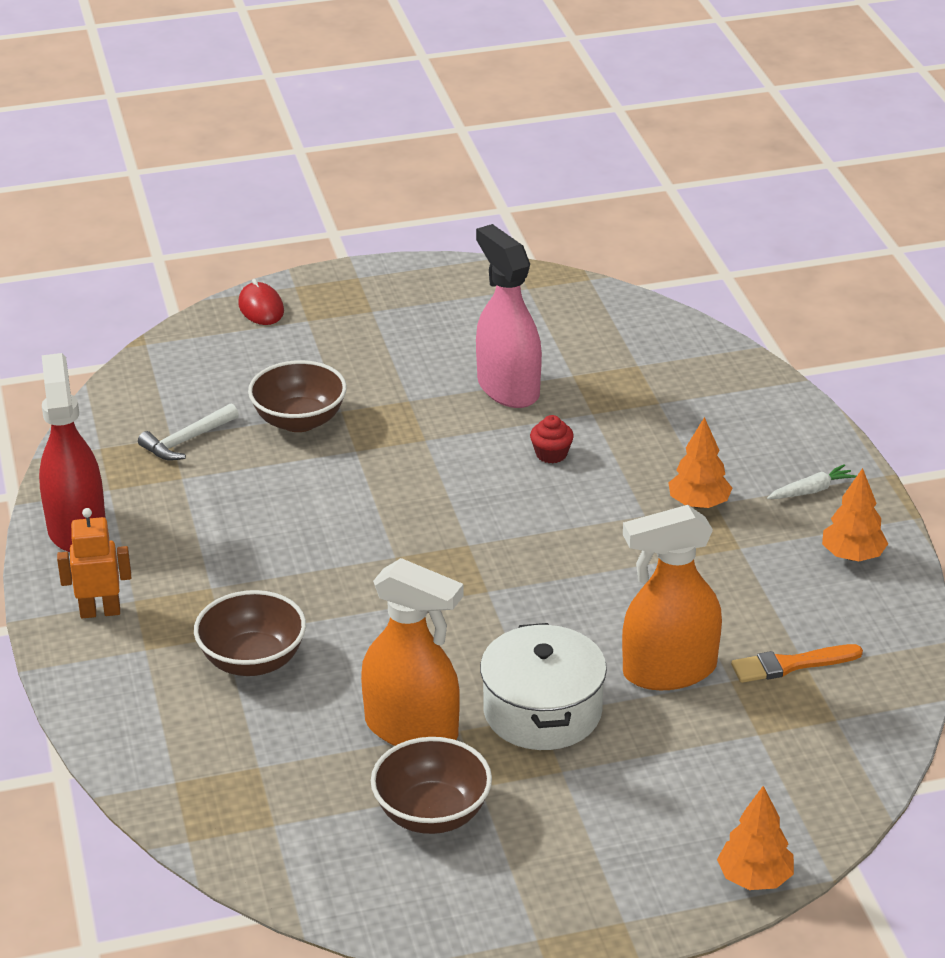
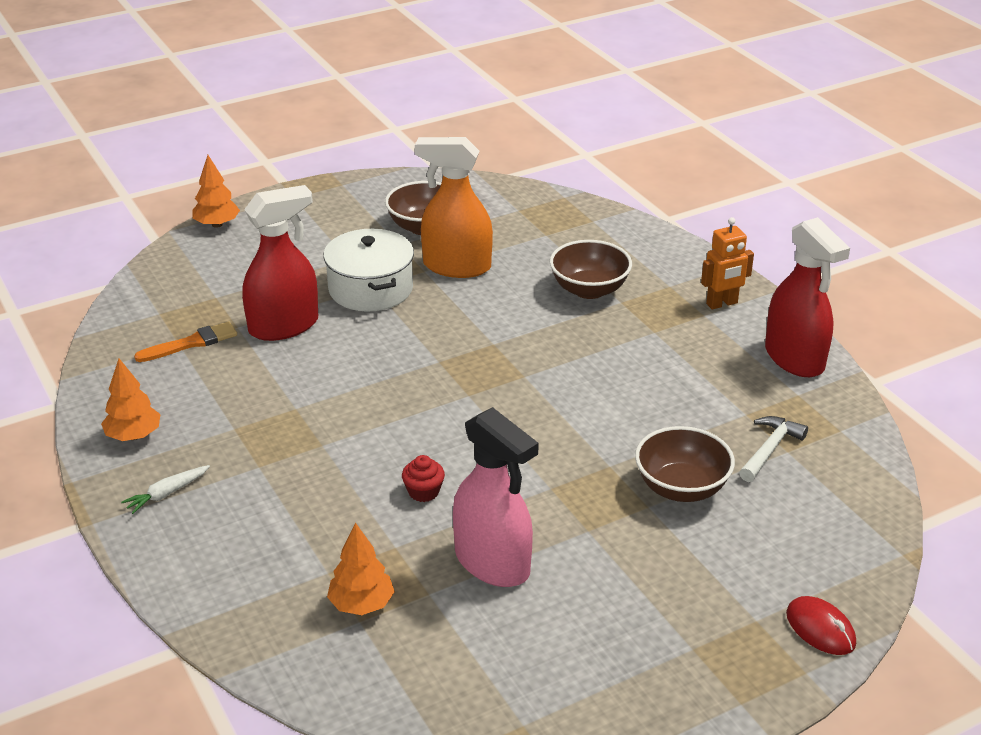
camera: 165 degrees right, 0 degrees up
orange spray bottle [622,505,722,690] -> red spray bottle [242,185,318,341]
orange tree [668,417,732,509] -> orange tree moved to [327,523,395,615]

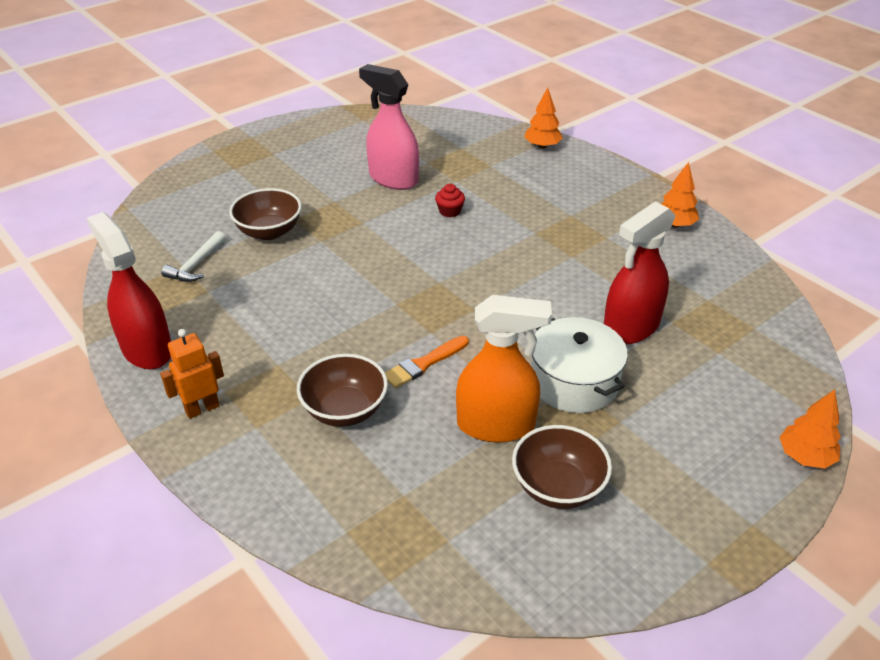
camera: 170 degrees right, 5 degrees up
white carrot [121,465,210,514] -> none
orange brush [134,322,237,362] -> orange brush moved to [385,336,469,388]
orange tree [327,523,395,615] -> orange tree moved to [524,88,563,149]
red mouse [786,596,856,655] -> none

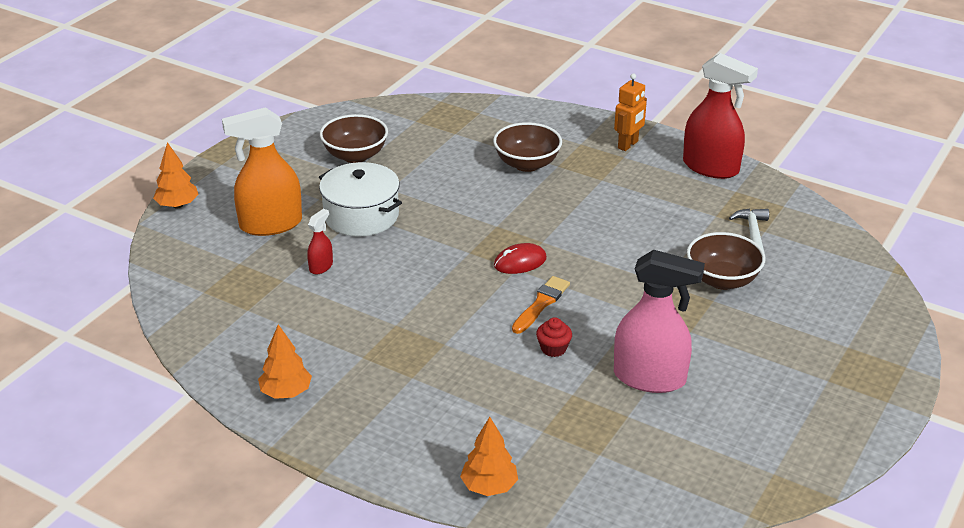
camera: 160 degrees right, 5 degrees down
orange brush [385,336,469,388] -> orange brush moved to [512,276,570,334]
orange spray bottle [456,295,552,443] -> orange spray bottle moved to [222,107,302,236]
red spray bottle [604,201,676,345] -> red spray bottle [307,209,333,274], size x0.46
none -> red mouse [494,243,547,274]

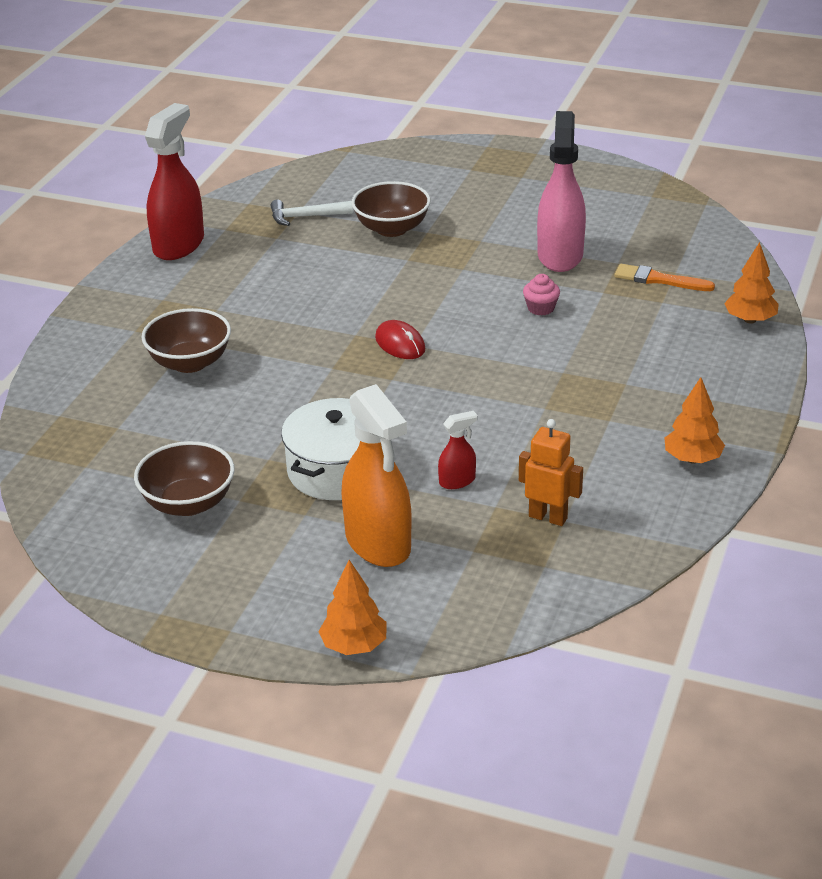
camera: 100 degrees left, 0 degrees up
red spray bottle [307,209,333,274] -> red spray bottle turned 135 degrees clockwise [438,411,478,489]
orange brush [512,276,570,334] -> orange brush moved to [614,264,715,291]
red cupcake [536,317,572,357] -> pink cupcake [523,274,560,316]
orange robot [614,73,647,151] -> orange robot moved to [519,419,583,526]

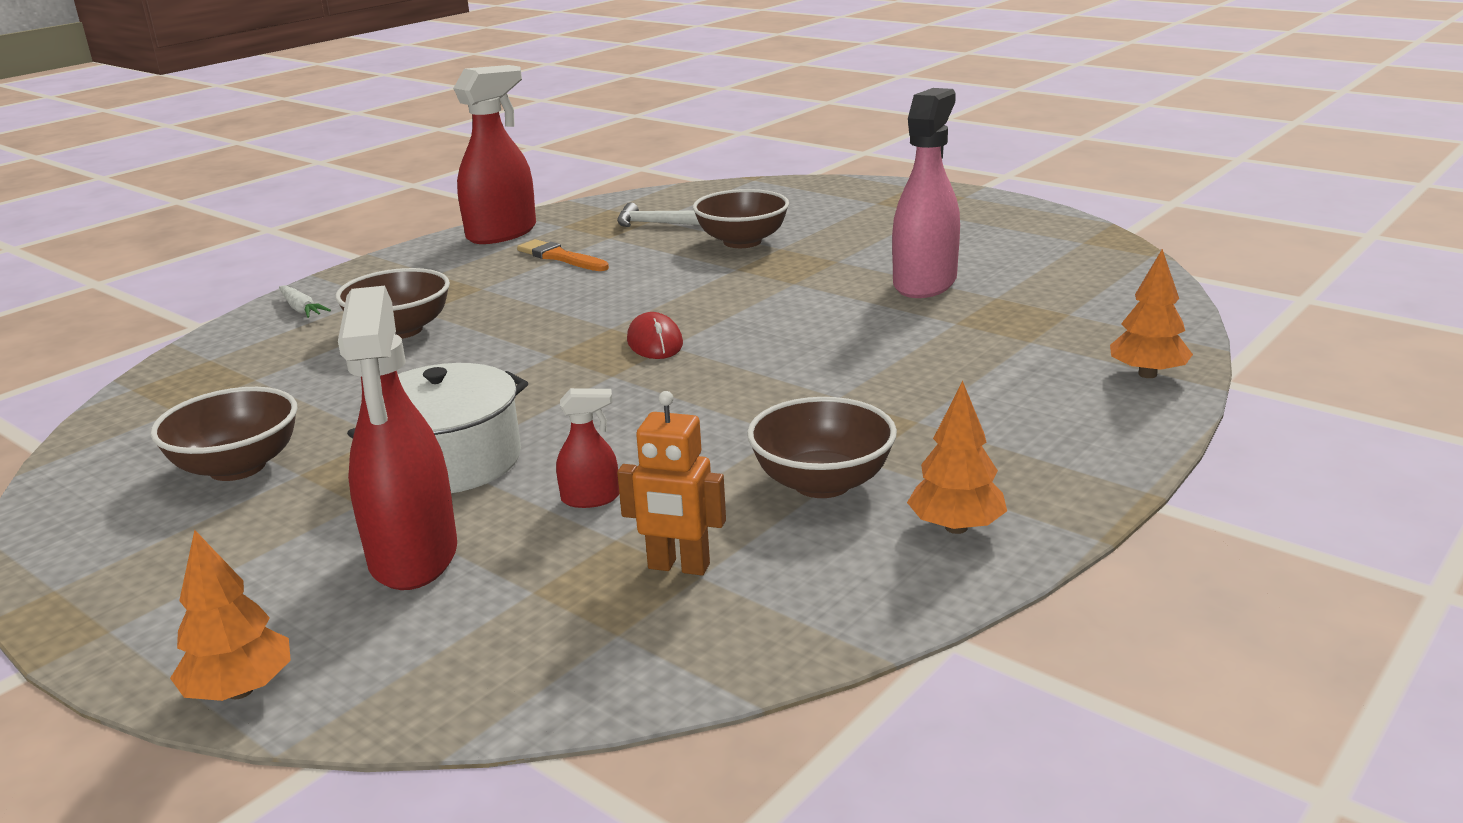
camera: 20 degrees right, 10 degrees down
orange spray bottle [341,384,412,567] -> red spray bottle [338,286,457,590]
orange robot [519,419,583,526] -> orange robot turned 150 degrees clockwise [617,391,726,575]
pink cupcake [523,274,560,316] -> none
orange brush [614,264,715,291] -> orange brush moved to [517,239,609,271]
none -> white carrot [279,285,331,318]
none -> brown bowl [747,397,897,498]

